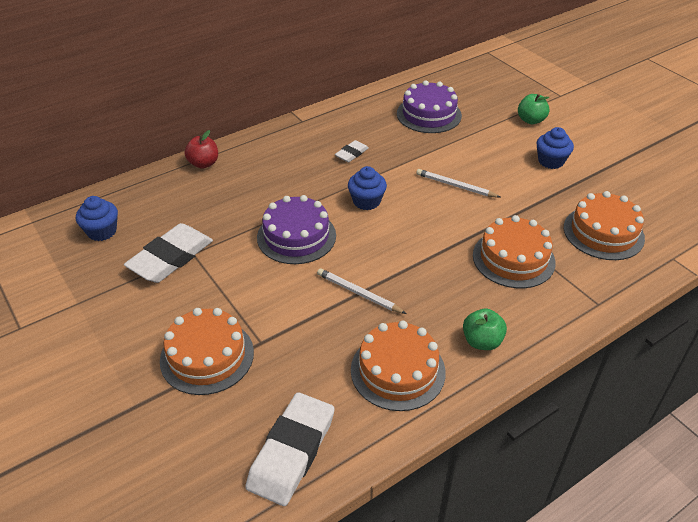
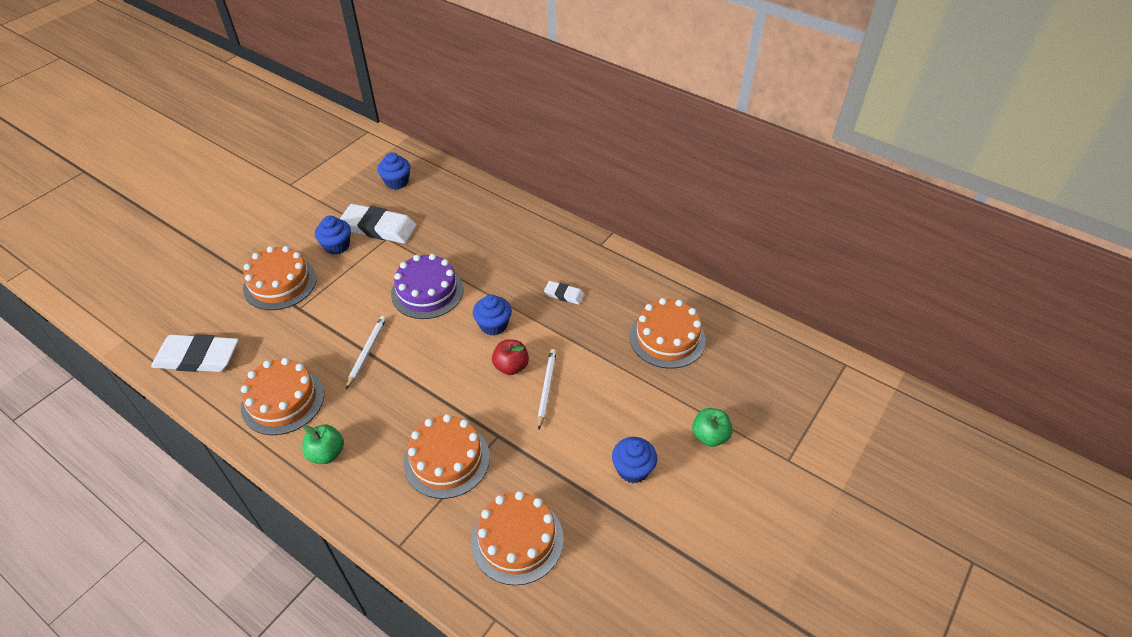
camera: 70 degrees right, 5 degrees up
red apple [185,130,218,169] -> red apple moved to [492,340,529,375]
purple cake [397,80,462,133] -> orange cake [630,298,706,369]
none -> blue cupcake [315,216,351,255]

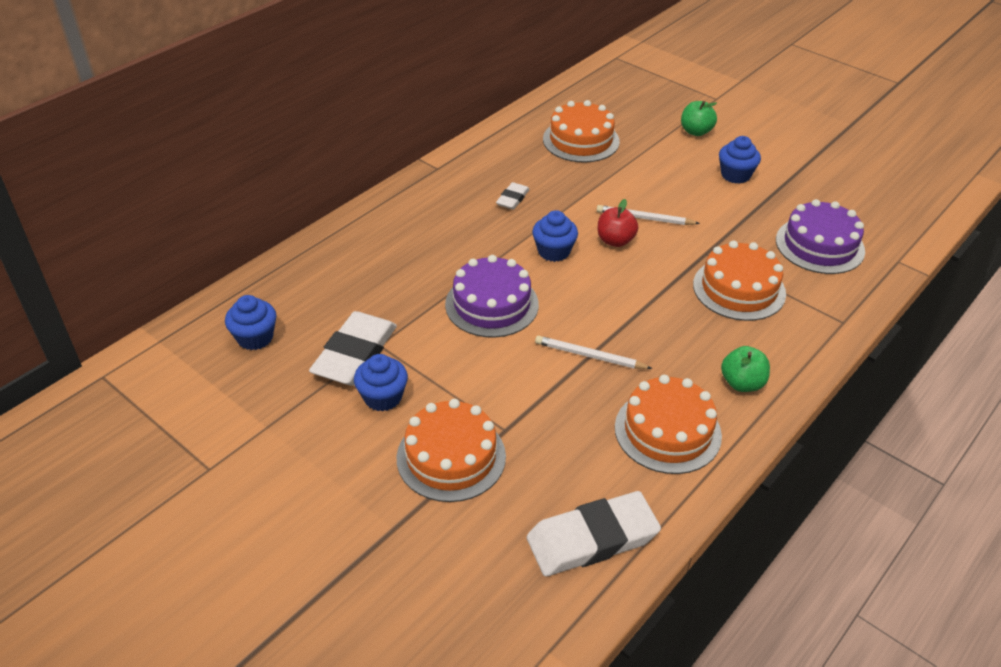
camera: 85 degrees left, 5 degrees down
white eraser [151,334,239,372] -> white eraser turned 60 degrees clockwise [527,491,661,576]
orange cake [471,491,564,585] -> purple cake [776,199,865,274]

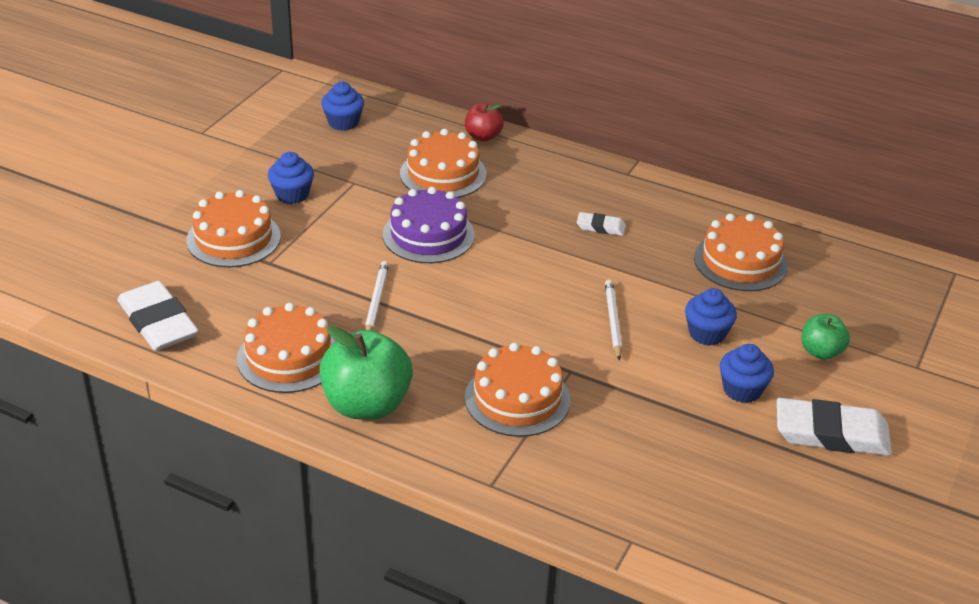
camera: 75 degrees right, 5 degrees down
white eraser [309,311,397,386] -> white eraser moved to [777,398,892,456]
blue cupcake [532,210,578,262] -> blue cupcake moved to [685,288,737,346]
red apple [598,199,638,247] -> red apple moved to [465,103,504,141]
green apple [721,346,770,392] -> green apple [319,326,413,420], size x1.83
purple cake [776,199,865,274] -> none
none -> orange cake [400,129,487,198]

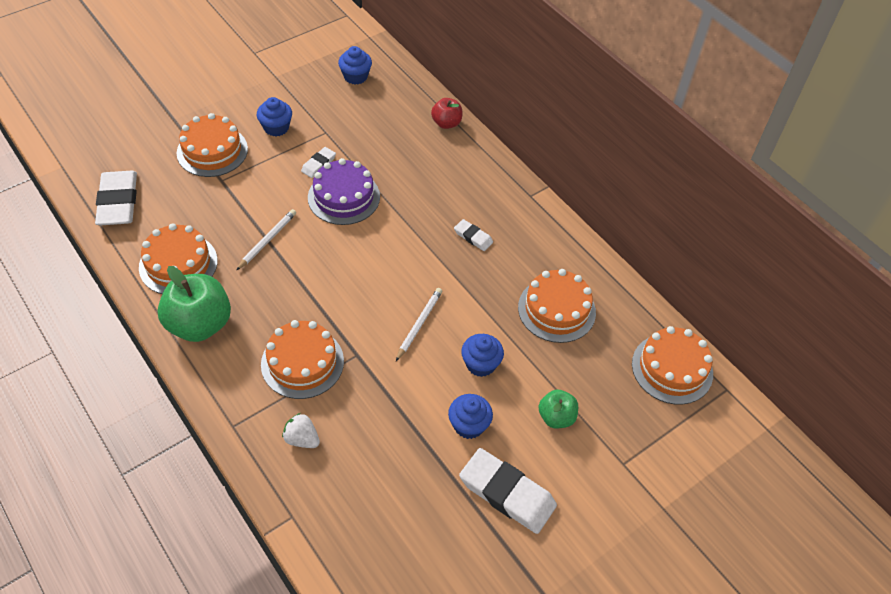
camera: 25 degrees right, 15 degrees up
orange cake [400,129,487,198] -> orange cake moved to [632,326,713,405]
none -> white strawberry [282,413,320,448]
none -> white eraser [301,147,336,178]

